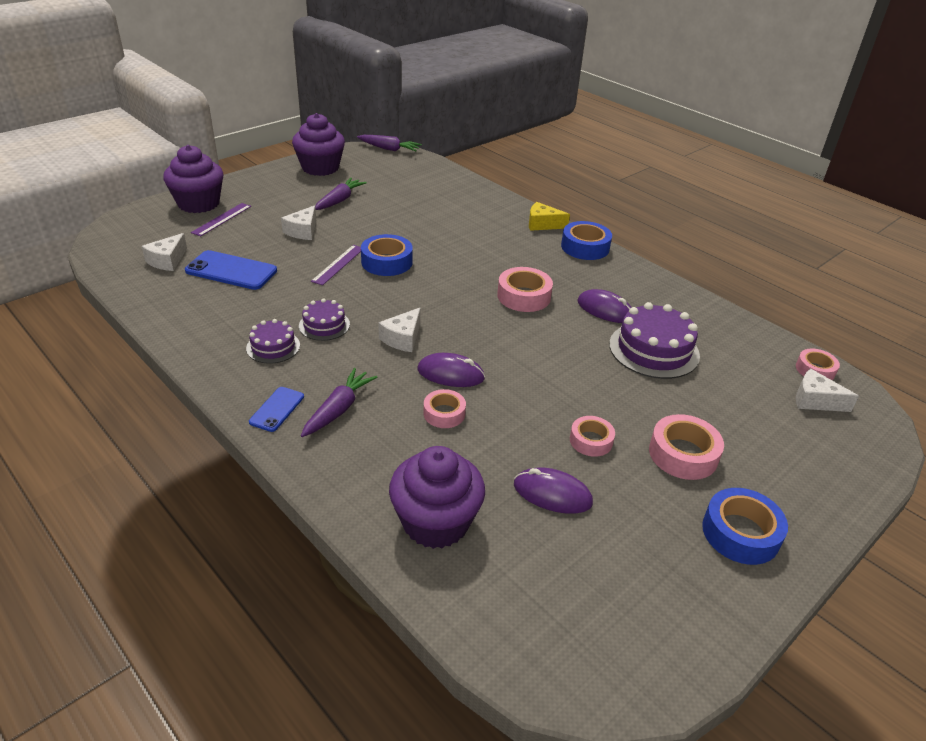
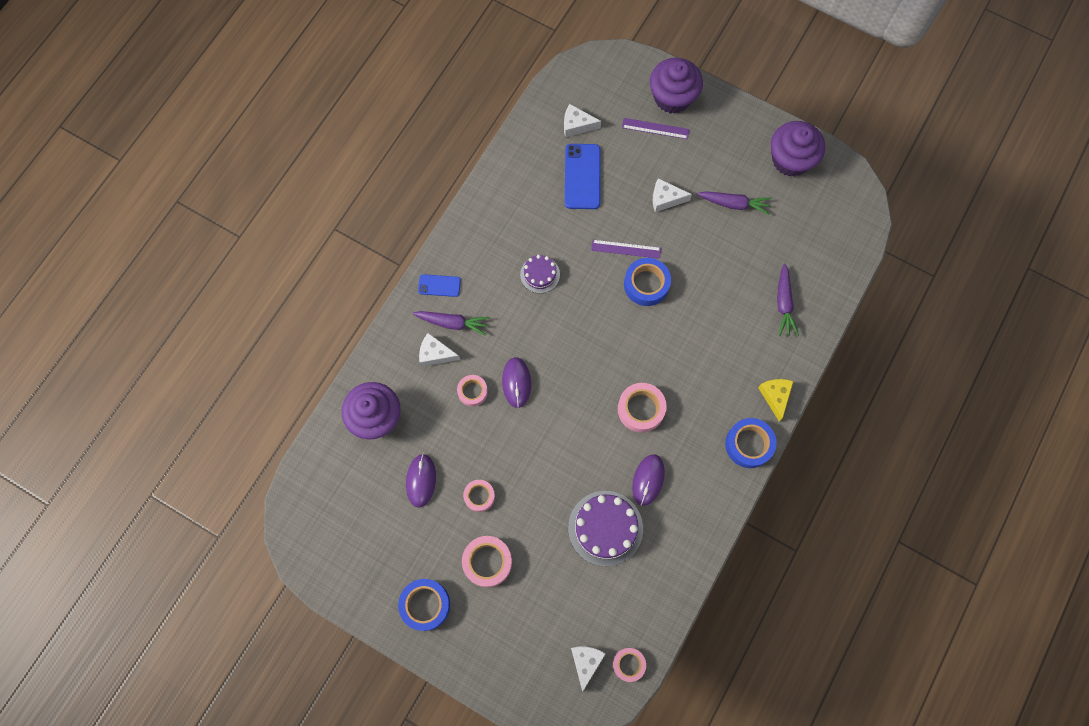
camera: 75 degrees right, 35 degrees up
purple cake [246,319,300,364] -> none
purple carrot [357,135,422,152] -> purple carrot moved to [777,263,799,336]
white cheese [378,307,421,352] -> white cheese moved to [419,333,460,367]

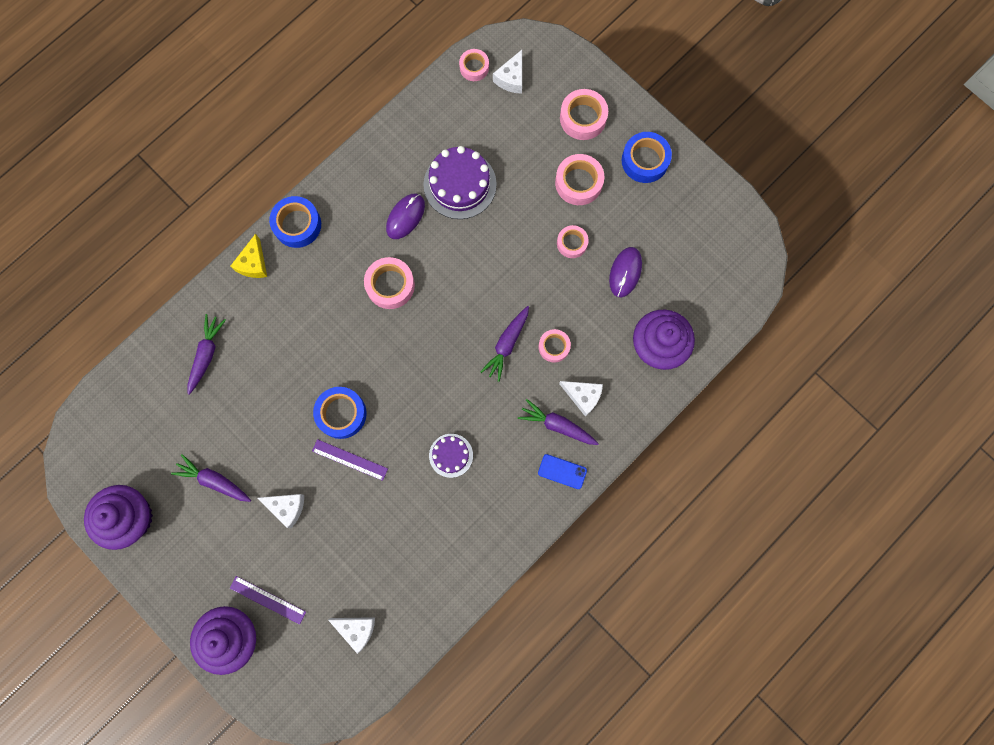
camera: 165 degrees left, 5 degrees up
purple mouse [502,357,531,408] -> purple carrot [480,306,529,382]
blue phone [565,144,601,209] -> none
none -> pink tape [560,89,608,140]

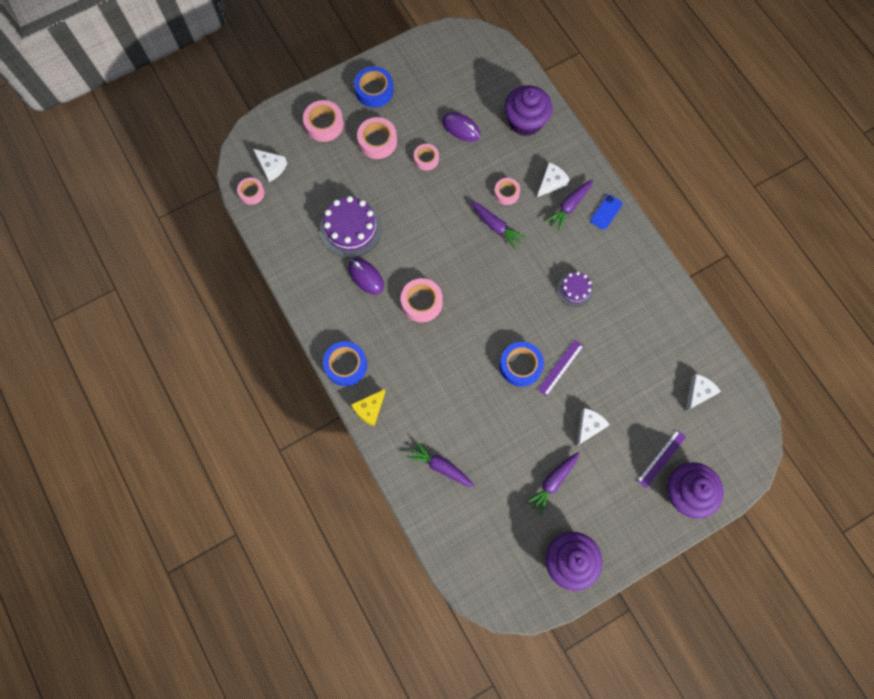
camera: 75 degrees left, 5 degrees down
yellow cheese [231,233,267,278] -> yellow cheese turned 105 degrees clockwise [351,389,385,426]

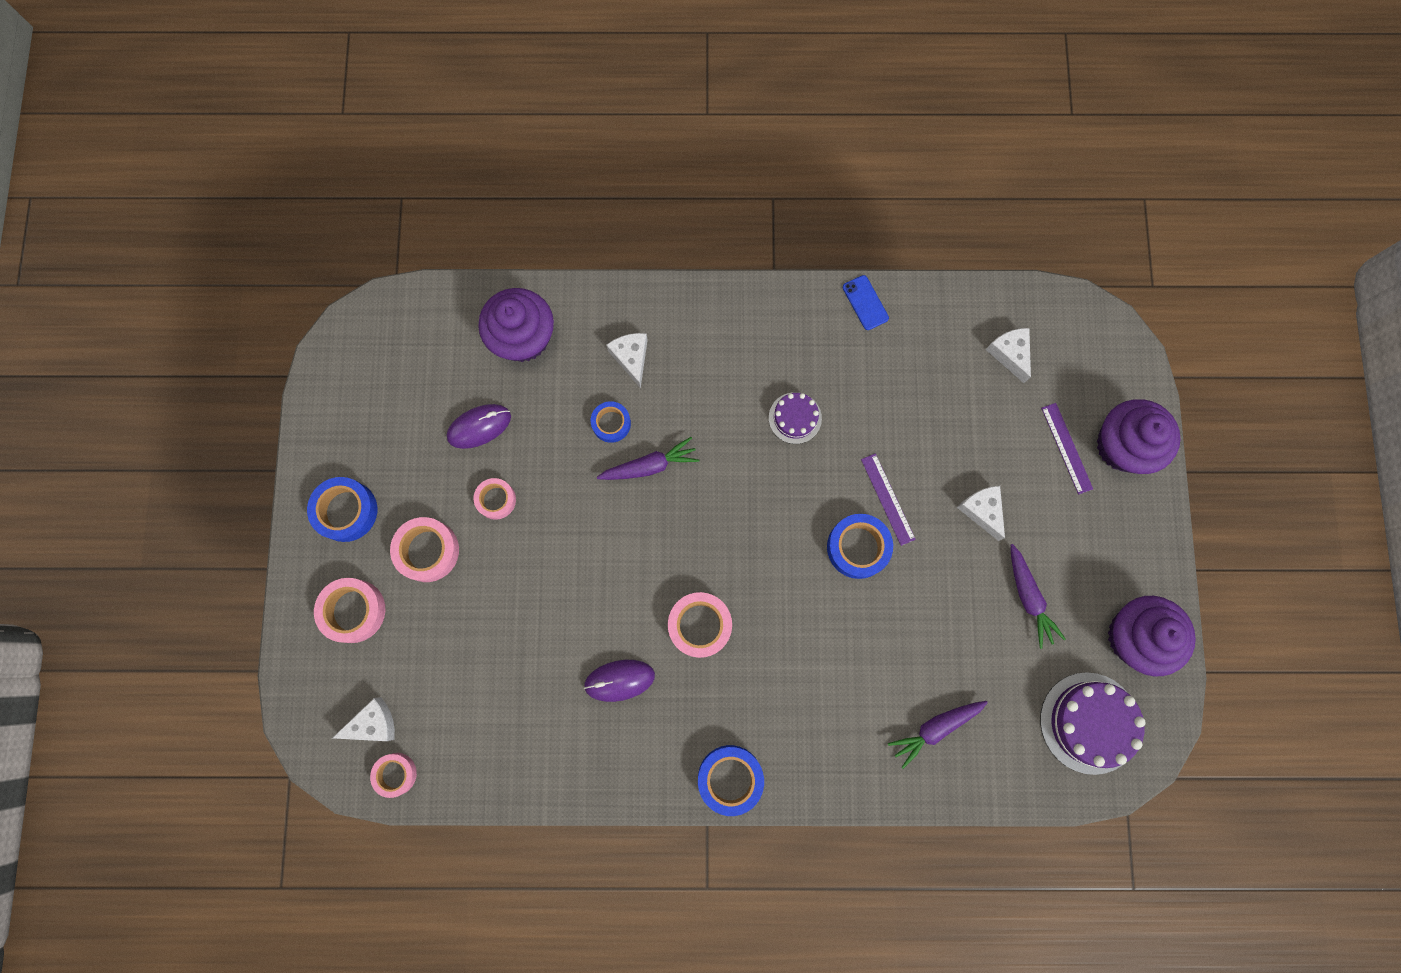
camera: 60 degrees left, 5 degrees up
purple cake [320,196,382,258] -> purple cake moved to [1040,672,1146,775]
yellow cheese [351,389,385,426] -> none
pink tape [494,178,520,205] -> blue tape [591,401,631,443]
purple carrot [545,179,593,231] -> none
blue phone [590,195,623,230] -> blue phone moved to [843,275,889,330]

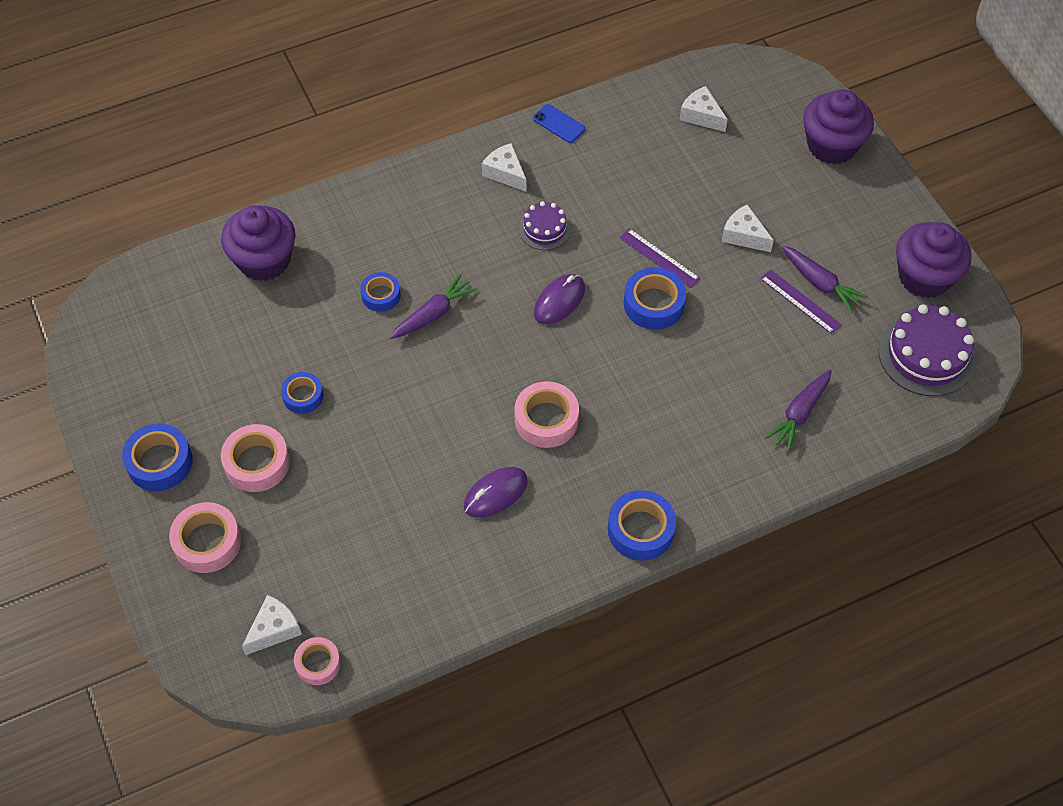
camera: 25 degrees left, 20 degrees down
purple mouse [447,404,511,449] -> purple mouse moved to [534,274,585,324]
pink tape [474,478,516,520] -> blue tape [281,372,323,414]
white cheese [606,333,648,388] -> white cheese moved to [482,143,526,192]
purple ruler [1041,403,1093,494] -> purple ruler moved to [760,269,842,334]

